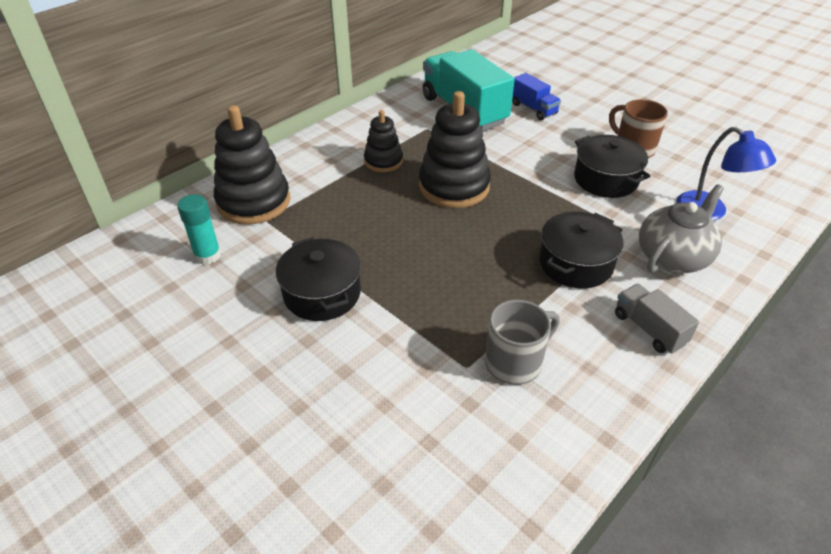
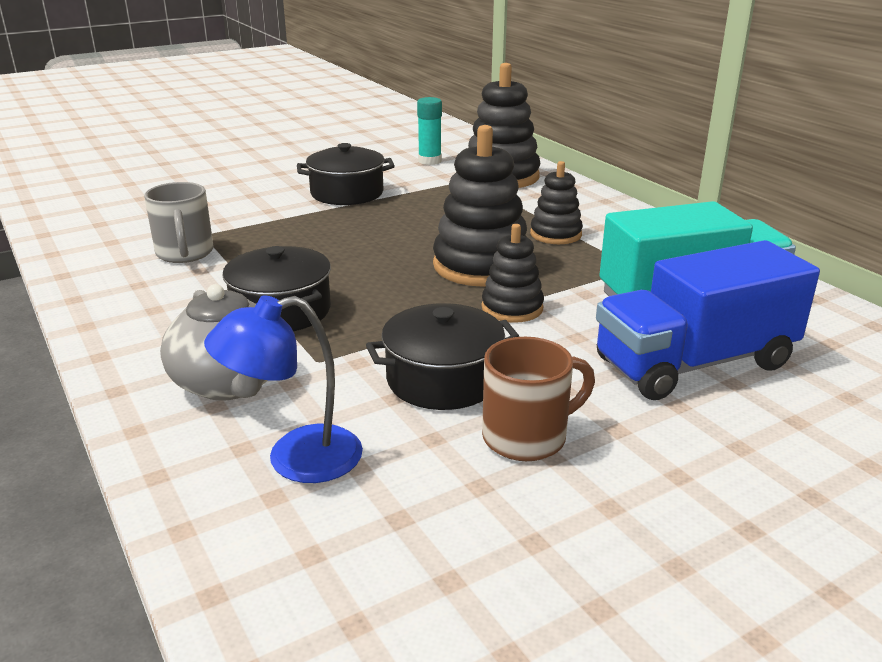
camera: 105 degrees right, 15 degrees down
blue truck [512,73,561,120] -> blue truck [596,240,820,400], size x1.99
grey truck [615,284,699,354] -> none
none -> black stacking toy [482,224,544,323]

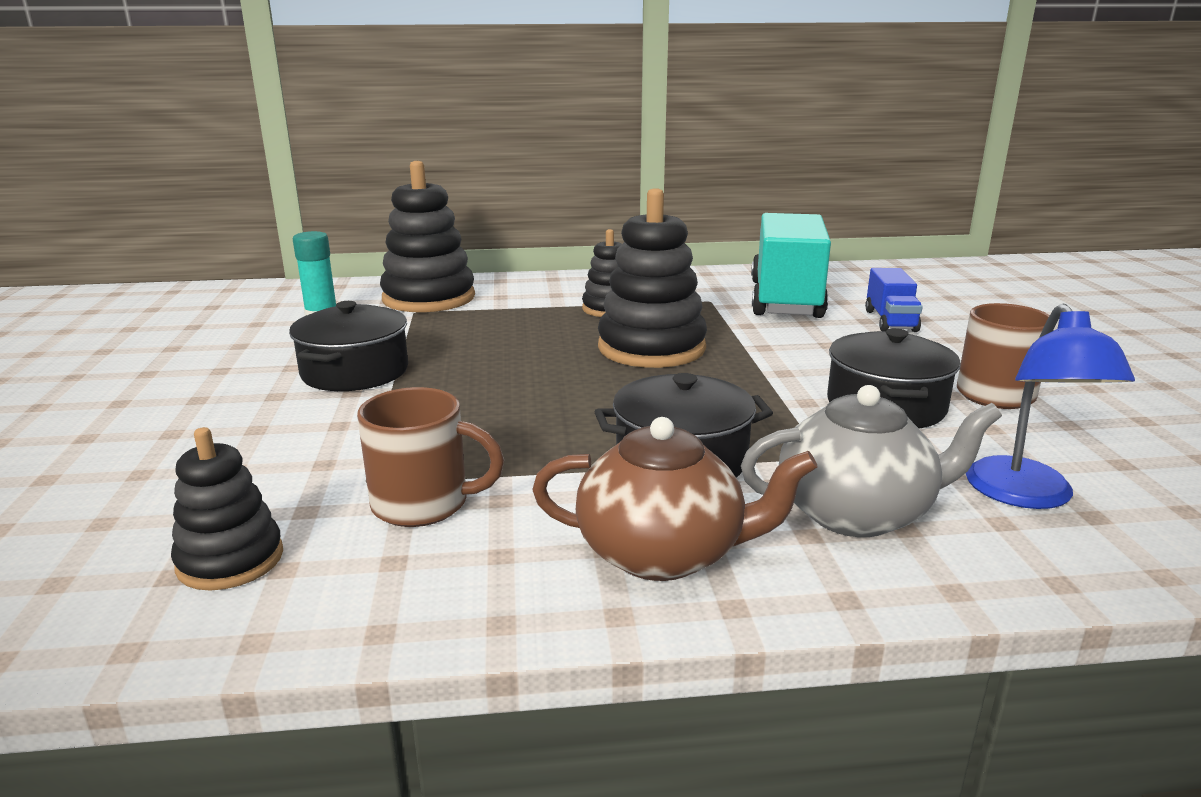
camera: 65 degrees left, 5 degrees down
grey mug [144,182,213,263] -> brown mug [357,387,504,527]
black stacking toy [482,224,544,323] -> black stacking toy moved to [171,427,283,591]
blue truck [596,240,820,400] -> blue truck [865,268,923,332], size x0.50
none -> brown teapot [532,417,817,581]

